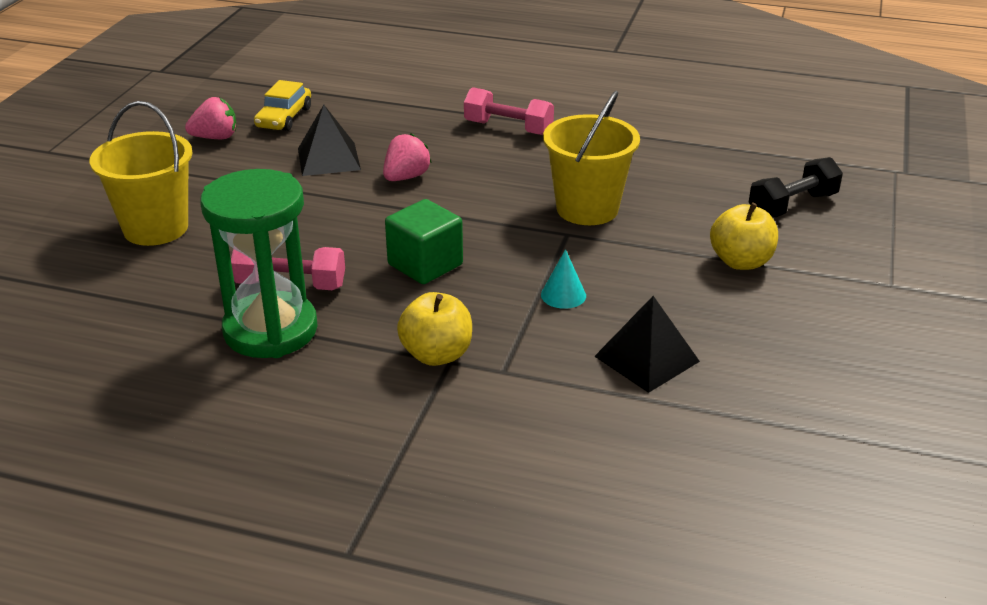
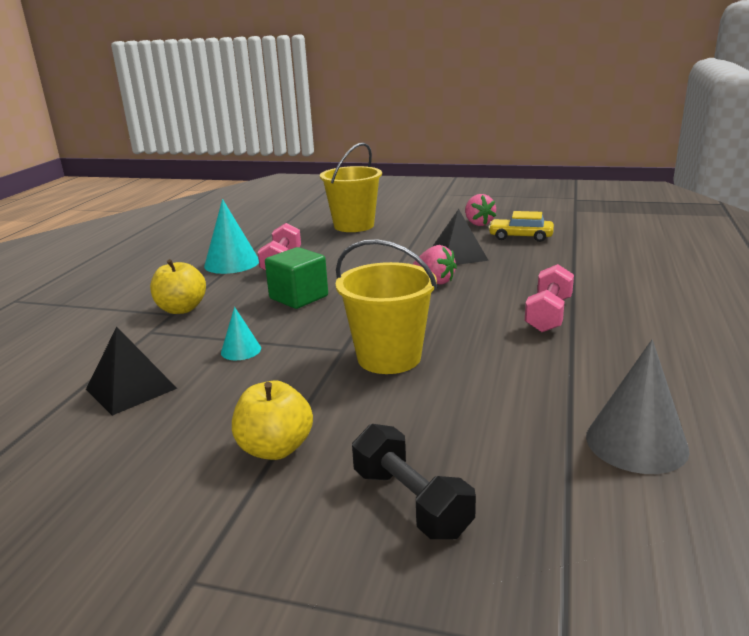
camera: 90 degrees right, 10 degrees down
green hourglass [200,169,318,358] -> turquoise cone [204,199,259,274]
none -> grey cone [586,339,690,474]

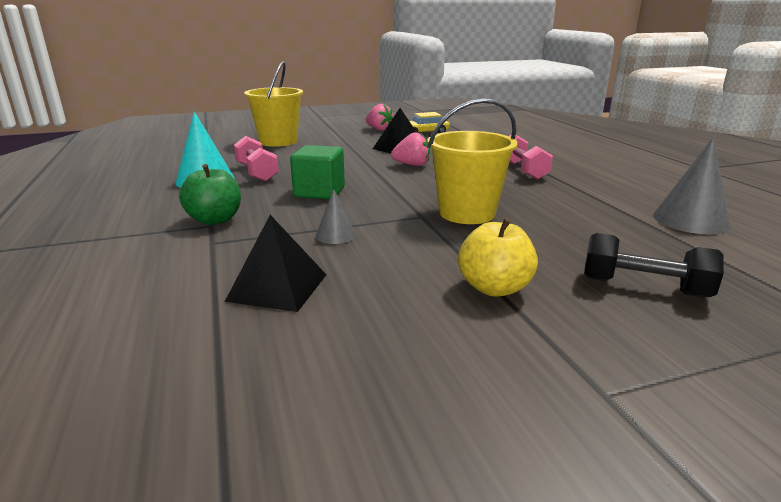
camera: 35 degrees left, 0 degrees up
yellow apple [150,259,206,314] -> green apple [179,164,241,225]
turquoise cone [221,307,261,360] -> grey cone [316,189,356,244]

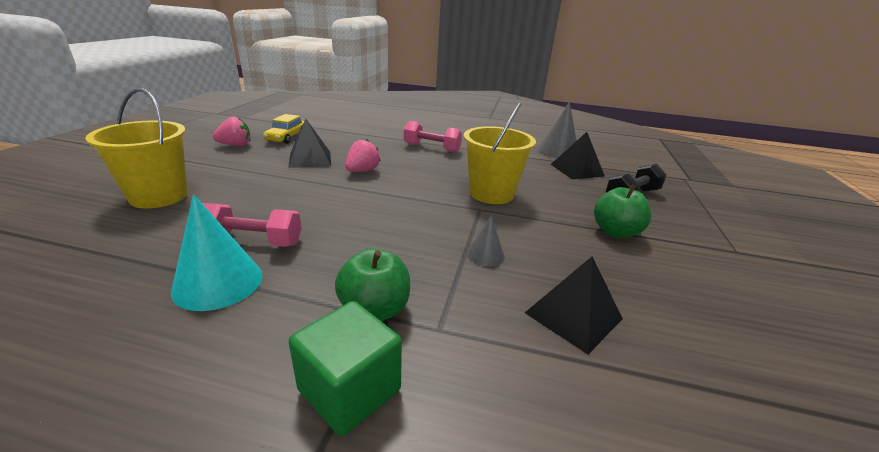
camera: 60 degrees left, 5 degrees up
green cube [290,145,345,199] -> green cube moved to [289,301,402,436]
yellow apple [458,218,538,297] -> green apple [594,184,651,238]
none -> black pyramid [551,132,605,179]

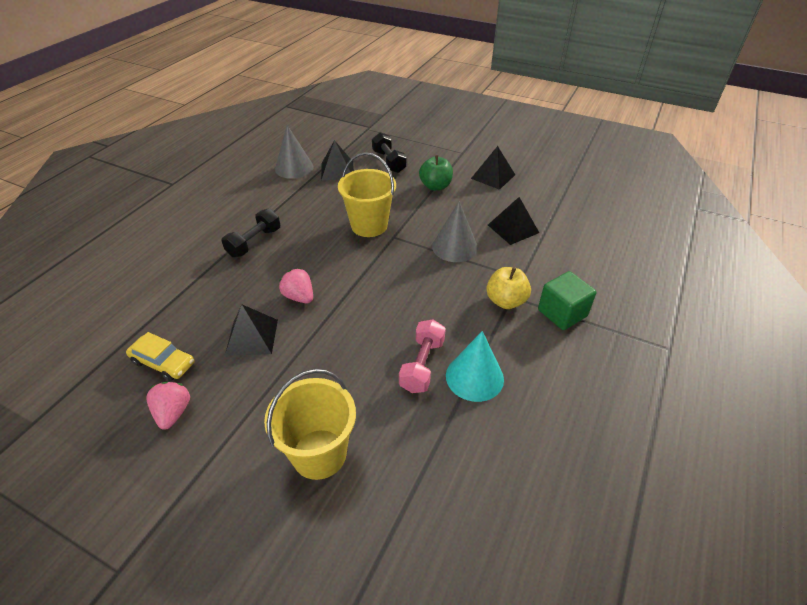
camera: 75 degrees left, 15 degrees up
green apple [335,249,410,321] -> yellow apple [486,267,531,309]
pink dumbbell [404,121,462,153] -> black dumbbell [221,208,280,257]
grey cone [467,215,505,266] -> grey cone [432,201,478,262], size x1.82
none -> black pyramid [471,146,515,190]

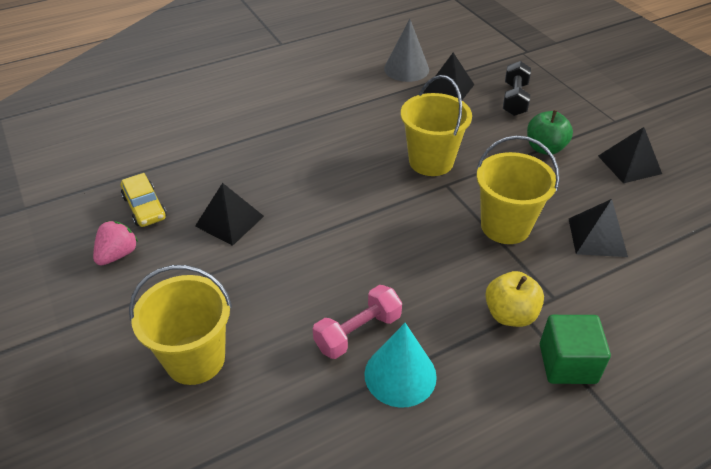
camera: 35 degrees right, 0 degrees up
black dumbbell [221,208,280,257] -> none
pink strawberry [279,268,313,303] -> none
grey cone [432,201,478,262] -> yellow bucket [477,135,560,244]

